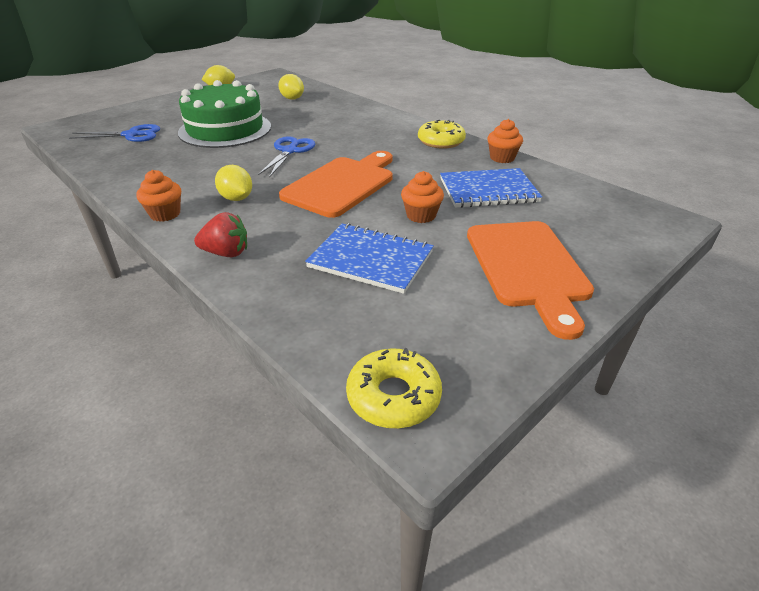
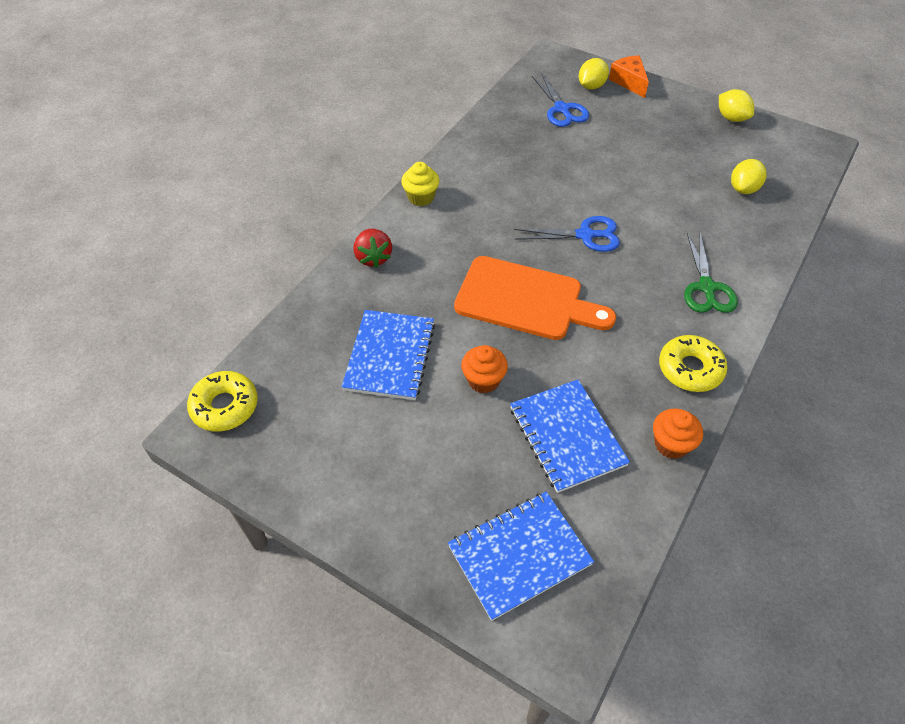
camera: 75 degrees right, 15 degrees up
orange cupcake [136,170,181,222] -> yellow cupcake [401,162,440,206]
green cake [178,80,271,148] -> none
yellow lemon [215,165,252,201] -> yellow lemon moved to [579,58,609,90]
orange cutting board [467,221,594,340] -> none
none -> blue notebook [448,492,594,621]
none -> orange cheese [609,55,649,98]
none -> green scissors [684,233,738,313]

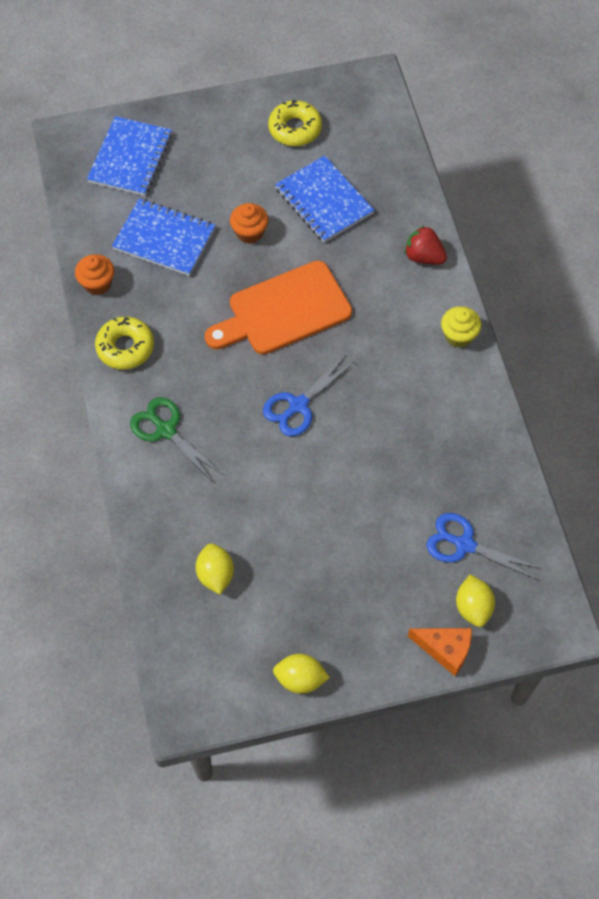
camera: 135 degrees right, 10 degrees up
yellow donut [187,371,258,432] -> yellow donut moved to [268,100,322,146]

